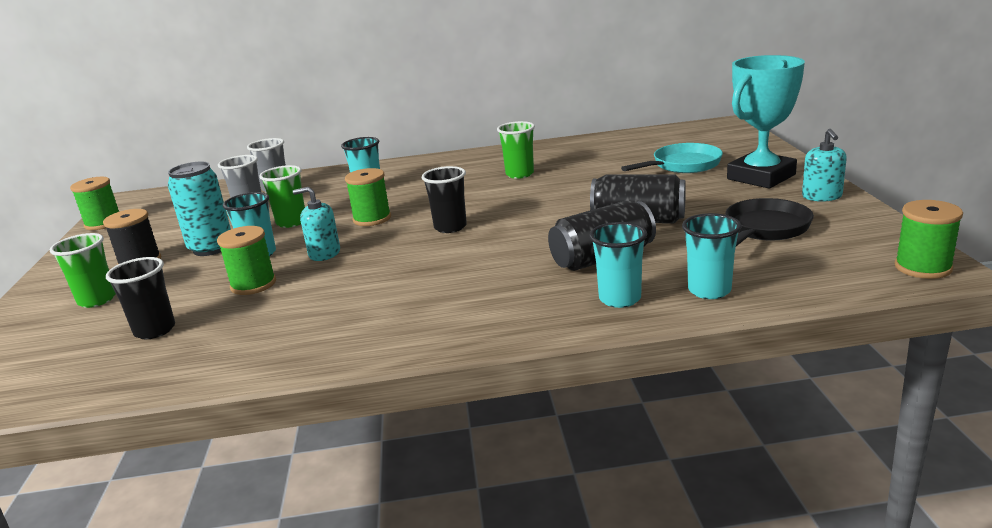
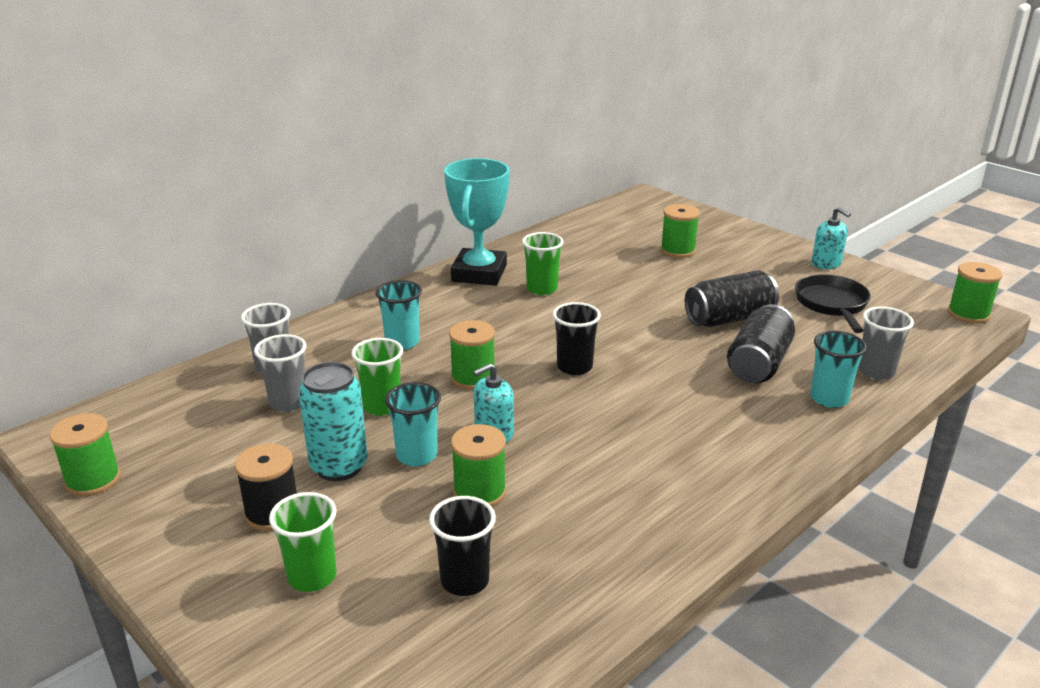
camera: 40 degrees left, 5 degrees up
turquoise pan [621,143,723,173] -> green spool [660,204,700,258]
turquoise cup [682,213,741,299] -> grey cup [858,306,914,380]
turquoise trophy [727,55,805,188] -> turquoise trophy moved to [444,158,510,286]

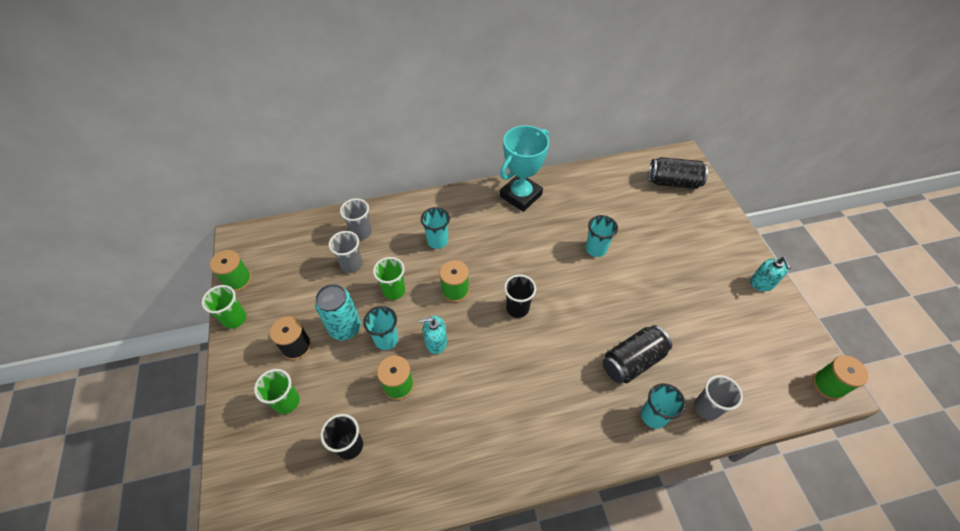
camera: 30 degrees right, 25 degrees up
green cup [522,232,564,295] -> green cup moved to [202,285,246,329]
green spool [660,204,700,258] -> none
black can [685,270,779,327] -> black can moved to [648,157,708,189]
black pan [795,274,871,333] -> none
none -> turquoise cup [586,215,618,257]

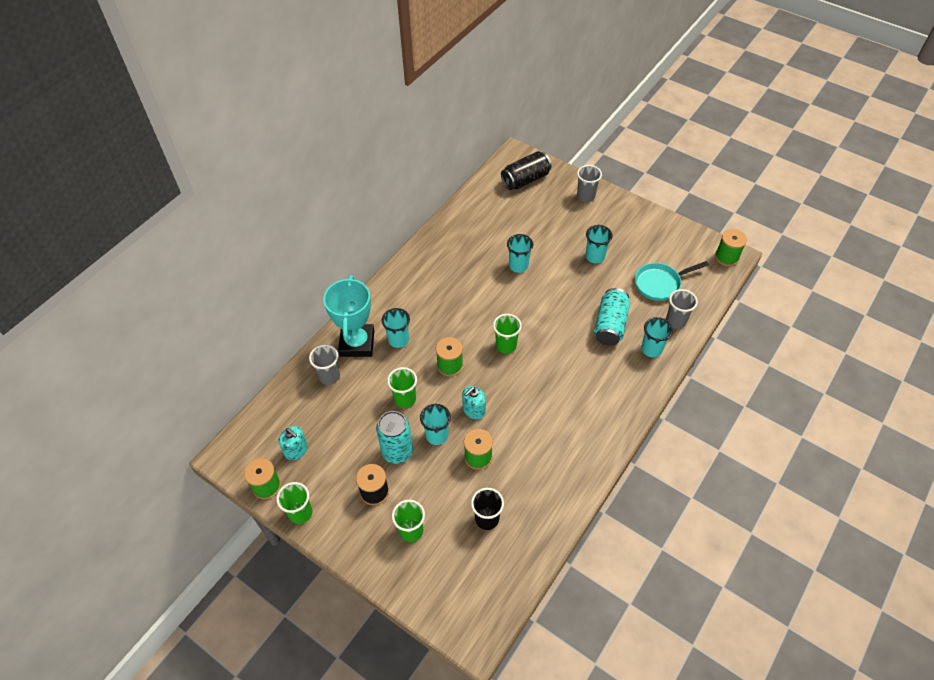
camera: 40 degrees left, 0 degrees up
grey cup [329,231,363,273] -> grey cup moved to [577,165,602,202]
turquoise trophy [500,125,549,212] -> turquoise trophy moved to [323,275,374,357]
black cup [504,274,536,318] -> green cup [493,314,522,354]
black can [603,325,672,383] -> turquoise can [594,288,630,346]
turquoise soap dispenser [750,257,791,291] -> turquoise soap dispenser moved to [279,426,308,460]
none -> turquoise cup [586,225,613,263]
none -> turquoise pan [635,261,709,301]

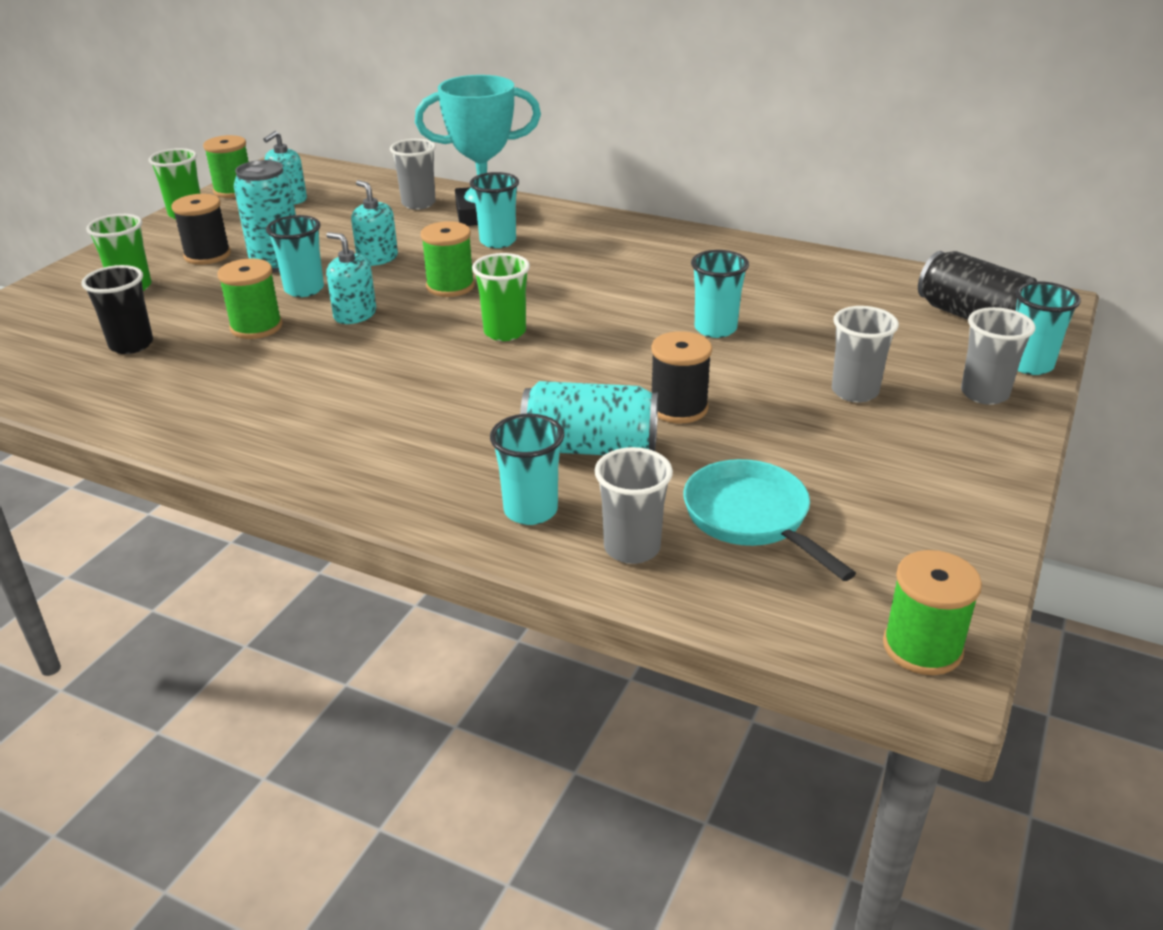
camera: 80 degrees right, 20 degrees down
green cup [387,367,417,408] -> turquoise soap dispenser [351,180,398,266]
turquoise cup [586,225,613,263] -> turquoise cup moved to [1016,281,1081,375]
none -> black spool [651,331,712,423]
none -> grey cup [832,306,899,402]

